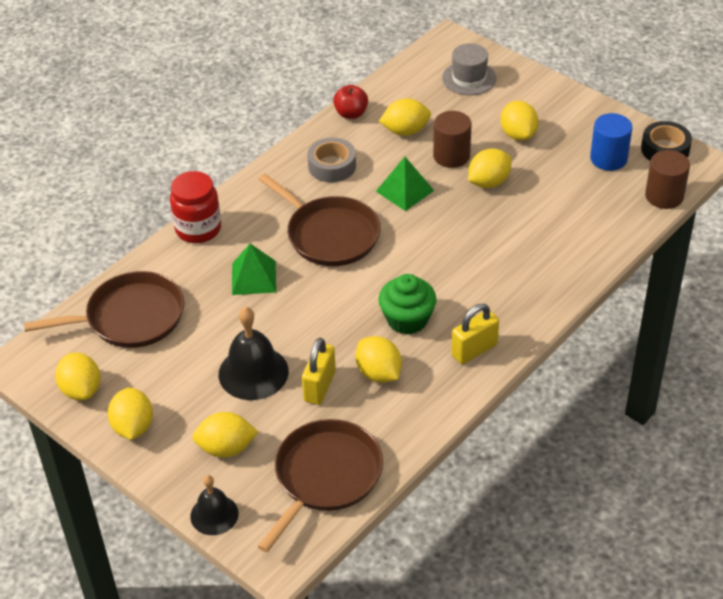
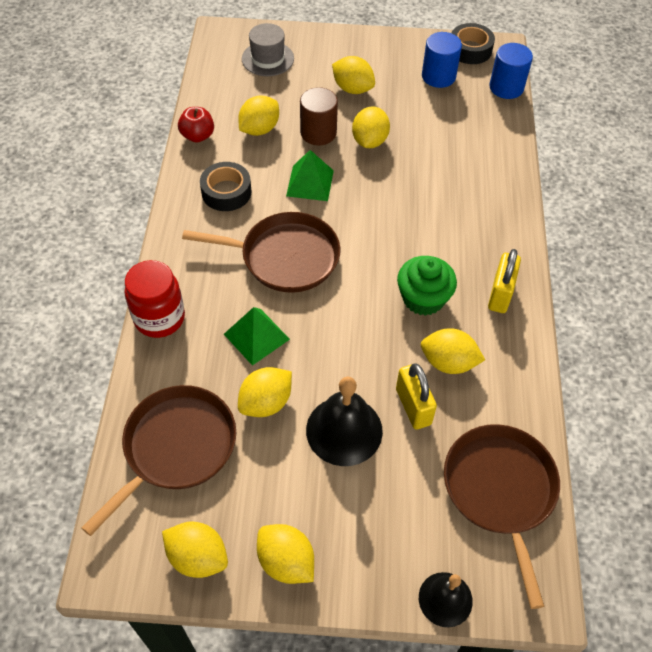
camera: 40 degrees left, 10 degrees up
yellow lemon [192,412,258,458] -> yellow lemon moved to [238,367,292,417]
grey tape [307,137,356,182] -> black tape [200,162,251,211]
brown cylinder [645,150,690,209] -> blue cylinder [489,43,533,99]

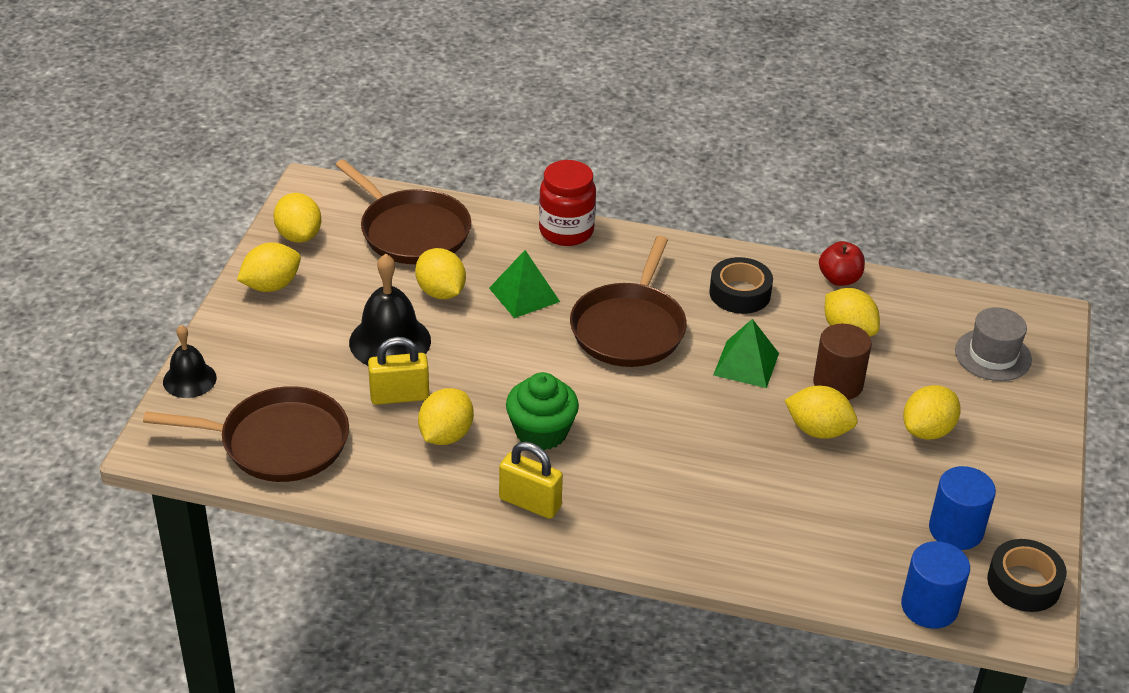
camera: 100 degrees right, 15 degrees down
yellow lemon [162,522,228,578] -> yellow lemon turned 60 degrees counterclockwise [273,193,321,243]

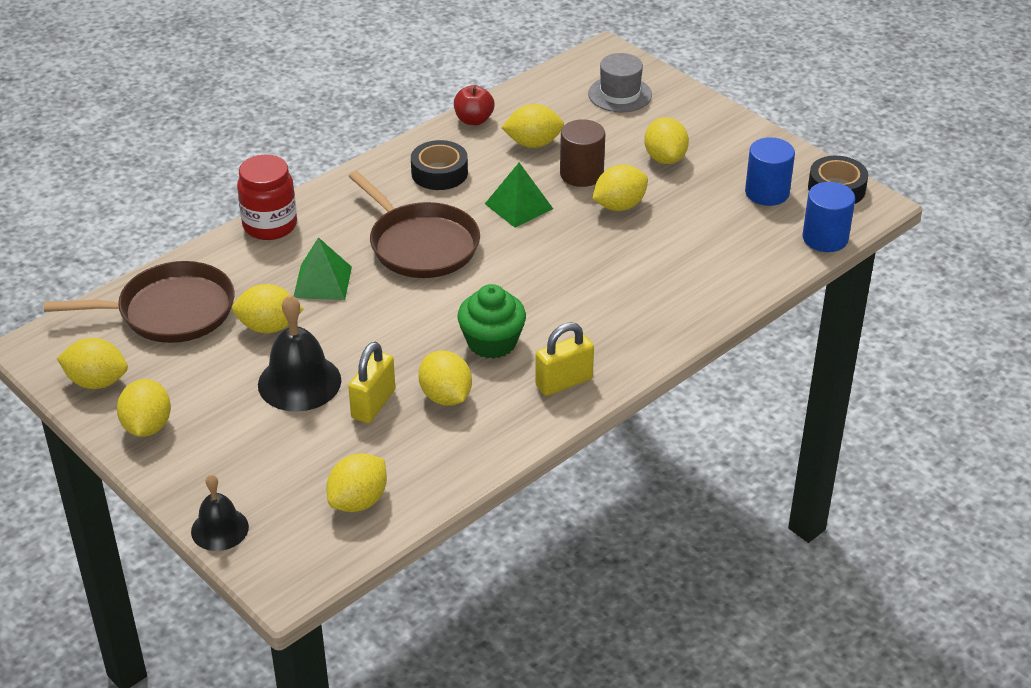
camera: 55 degrees left, 0 degrees up
brown pan [143,386,349,482] -> yellow lemon [327,453,387,512]

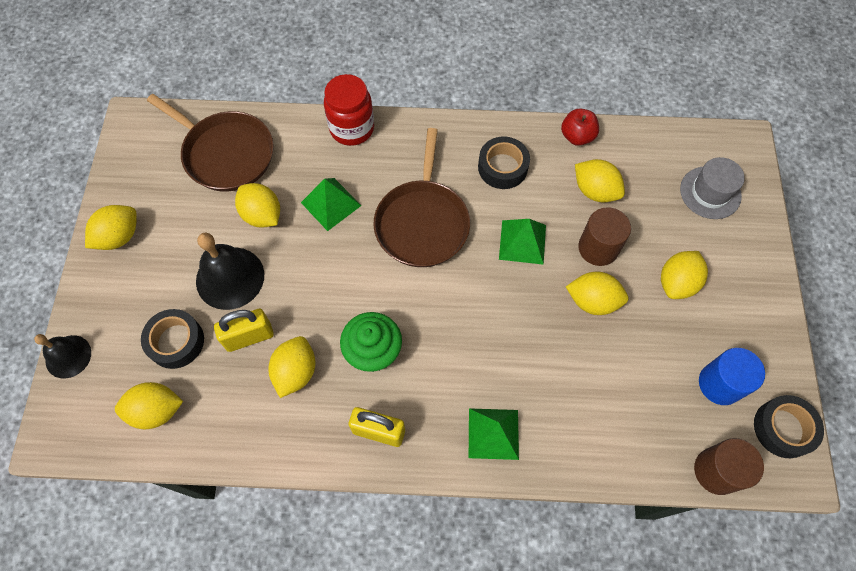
camera: 45 degrees right, 25 degrees up
yellow lemon [57,338,128,389] -> none
blue cylinder [802,182,855,252] -> brown cylinder [694,438,764,495]
none -> black tape [141,309,204,369]
none -> green pyramid [469,408,519,460]

